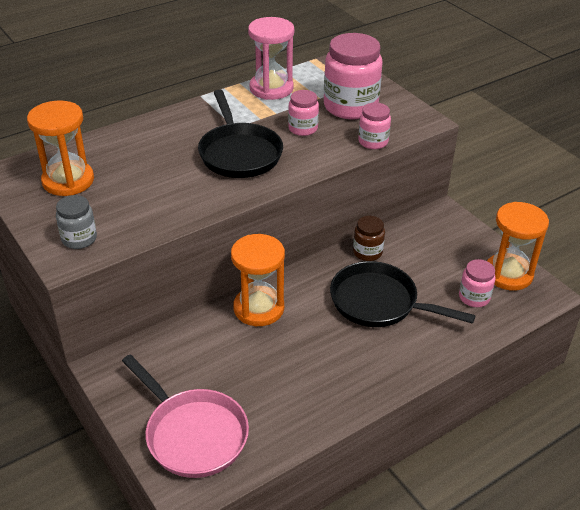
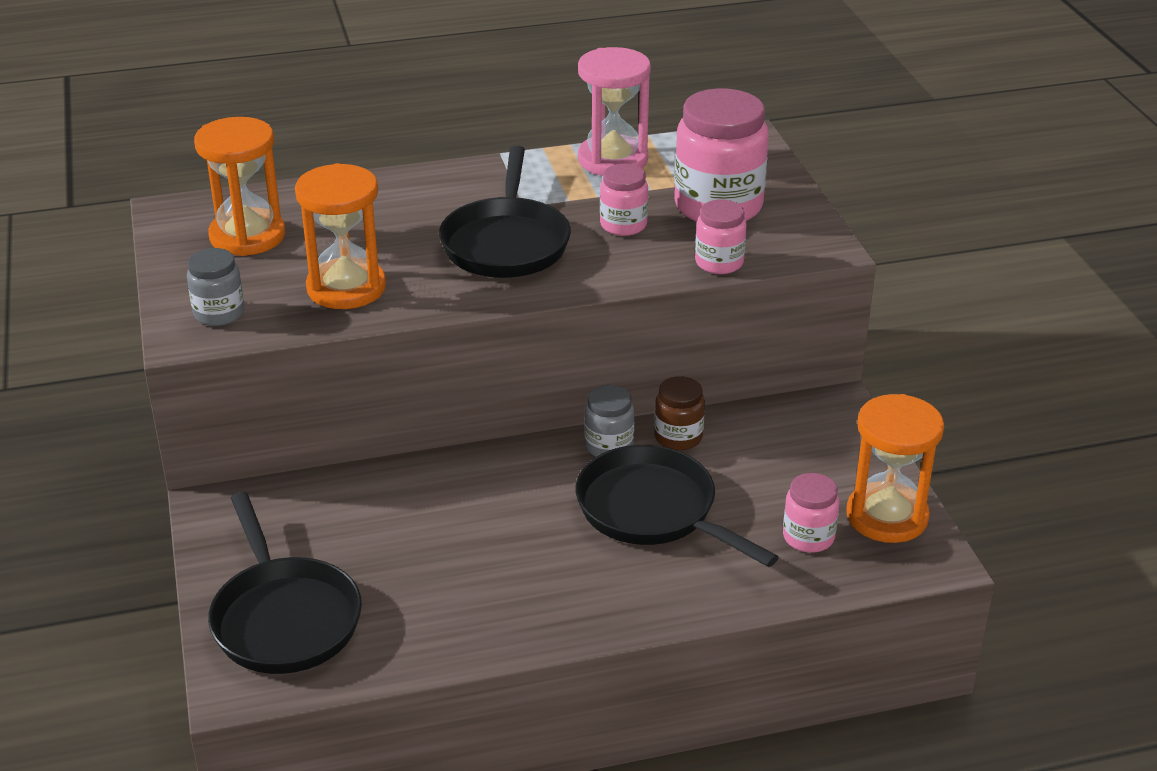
camera: 20 degrees right, 5 degrees down
pink pan [122,354,249,478] -> black pan [208,492,362,674]
orange hourglass [231,234,285,326] -> orange hourglass moved to [295,163,386,309]
none -> grey jar [584,385,634,457]

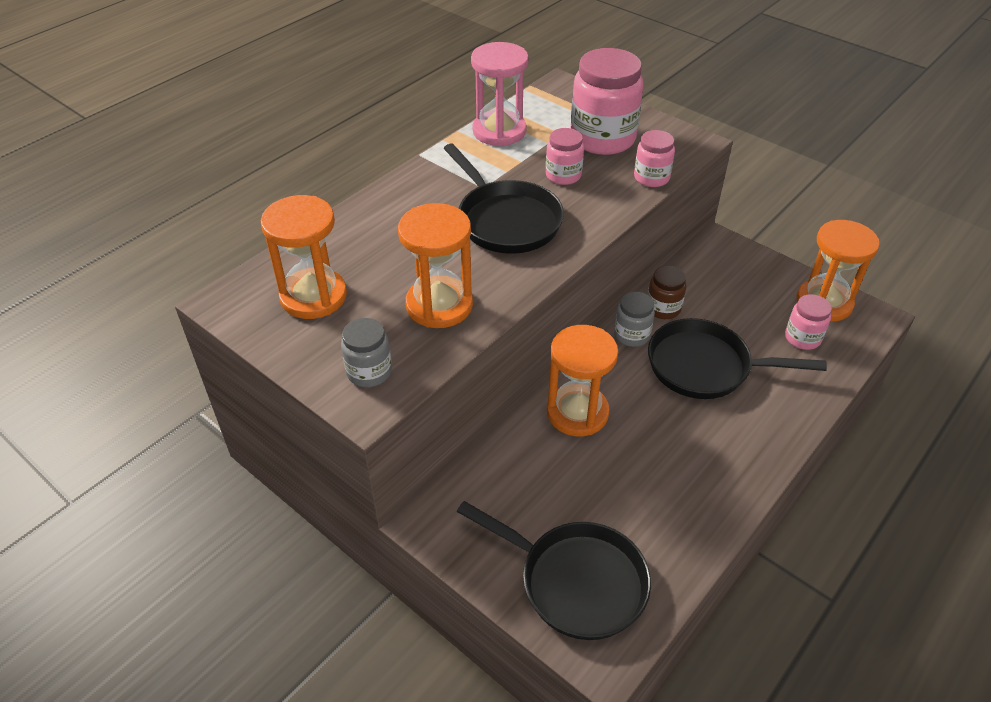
camera: 35 degrees left, 10 degrees up
none -> orange hourglass [547,325,618,436]

